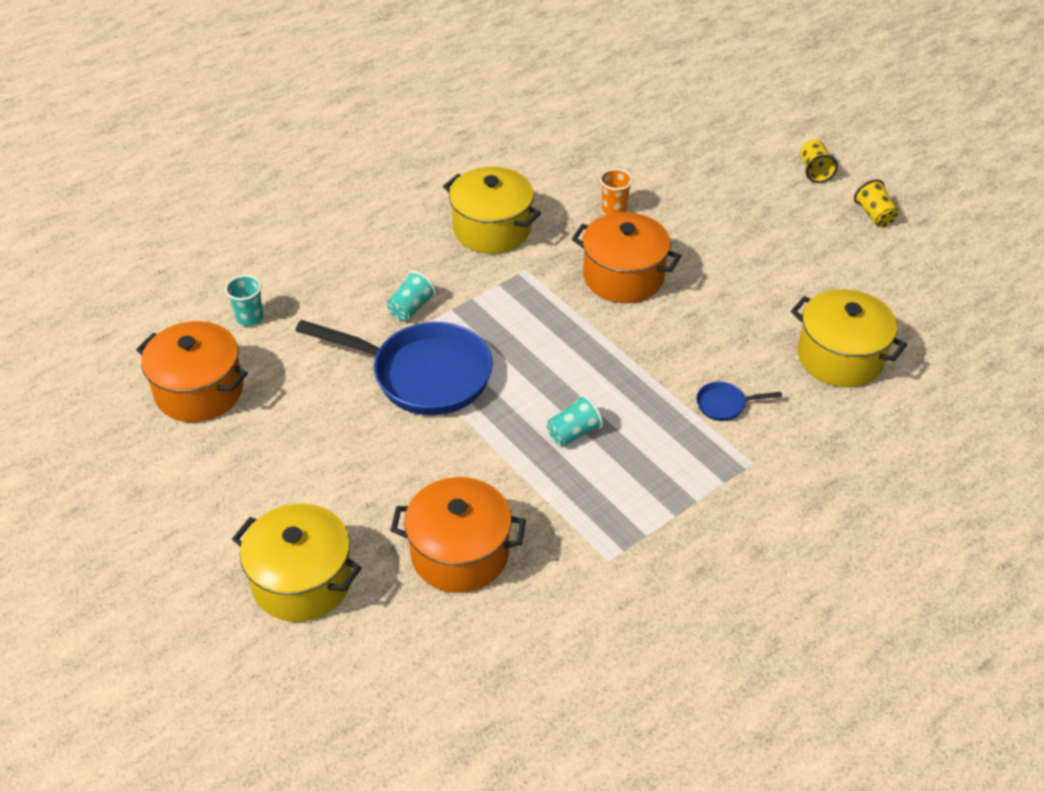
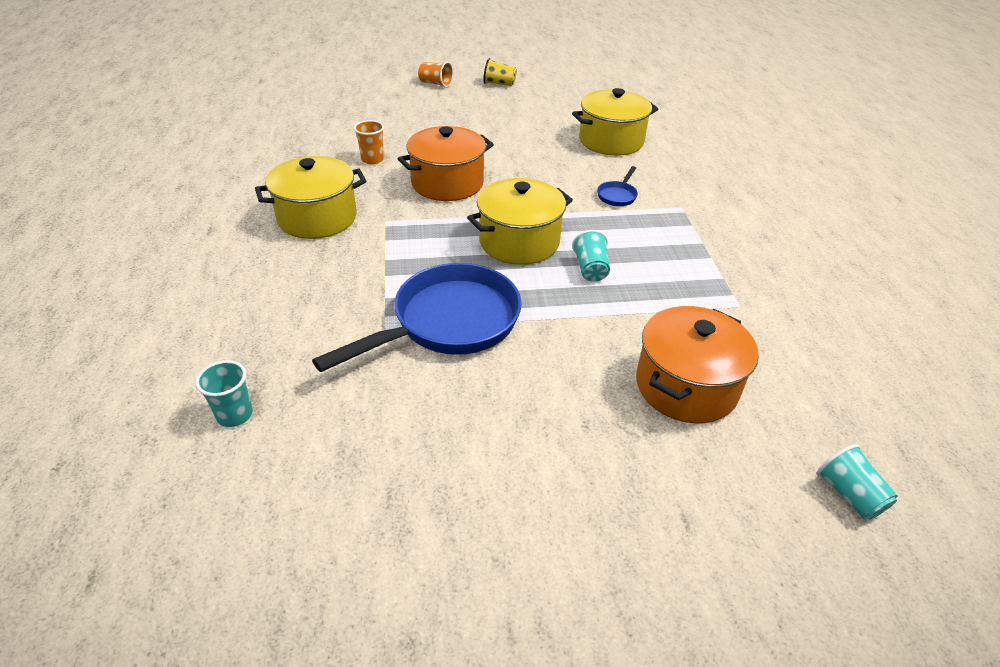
camera: 60 degrees left, 5 degrees down
orange pot [136,321,248,422] -> none
yellow pot [232,504,362,622] -> yellow pot moved to [467,178,573,265]
turquoise cup [387,271,436,321] -> turquoise cup moved to [817,444,897,520]
yellow cup [801,140,838,183] -> orange cup [418,61,453,88]

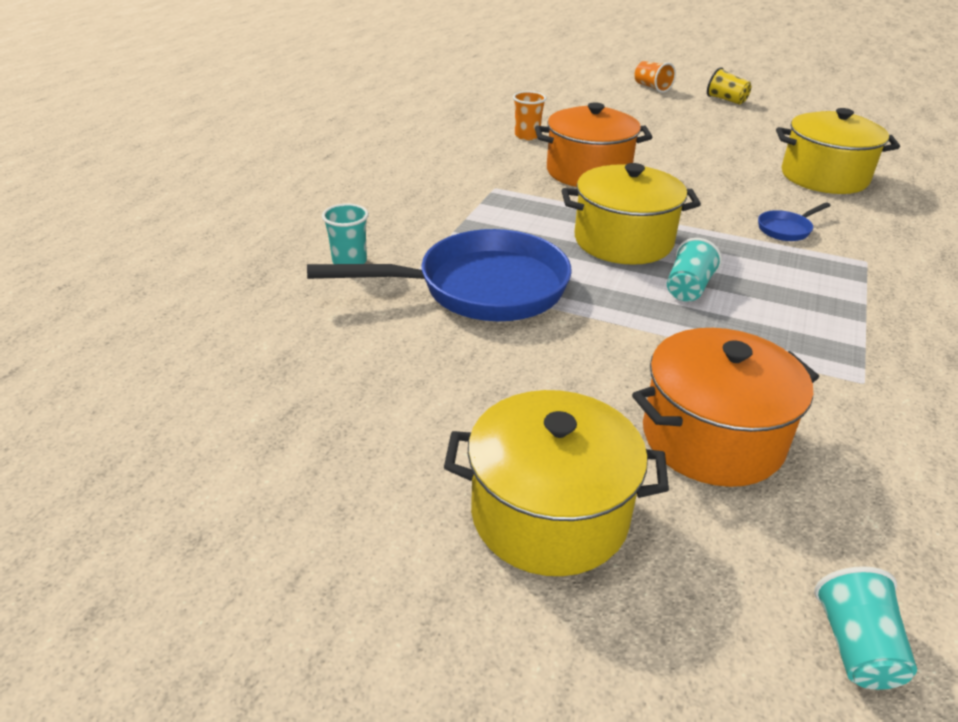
camera: 30 degrees right, 5 degrees down
turquoise cup [195,360,253,427] -> turquoise cup moved to [322,203,369,264]
yellow pot [255,156,366,239] -> yellow pot moved to [444,390,669,576]

